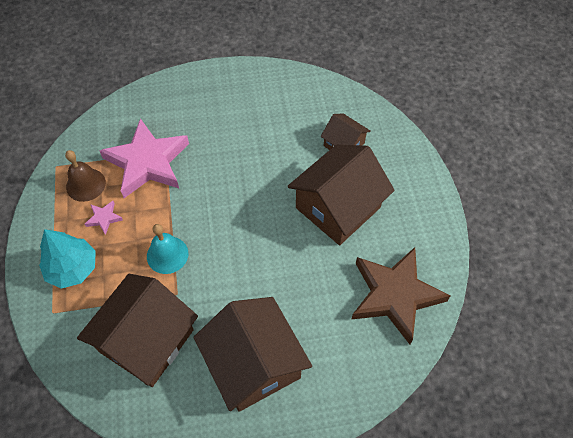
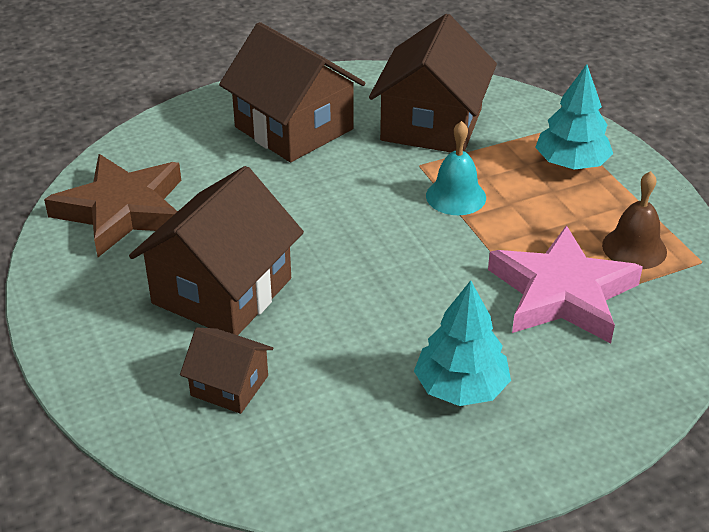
camera: 165 degrees right, 20 degrees down
pink star [84,201,123,235] -> none
none -> turquoise tree [414,280,511,406]

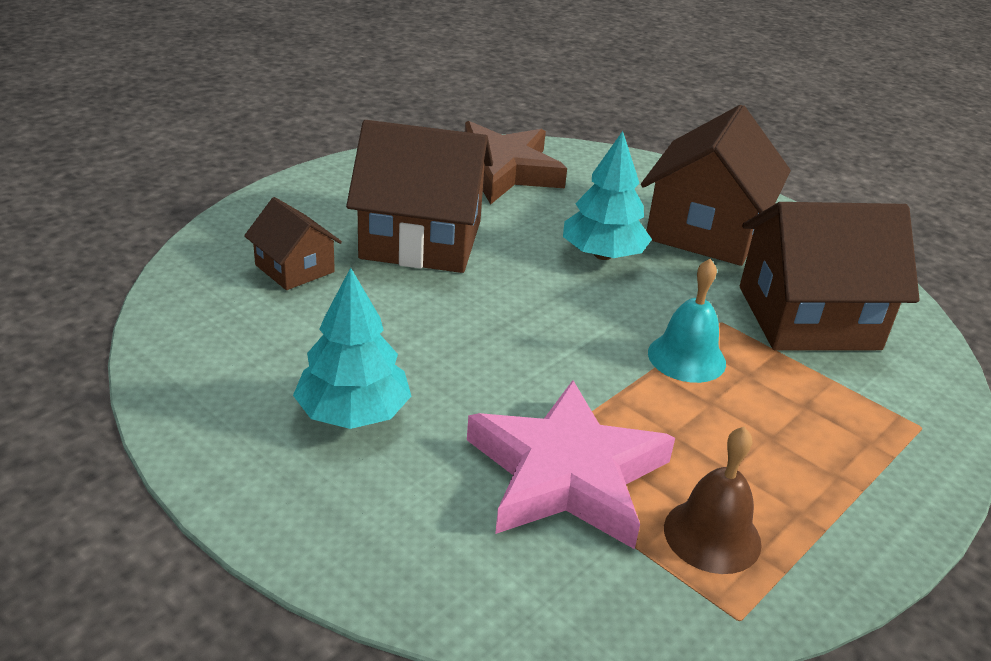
camera: 65 degrees right, 5 degrees down
brown house [180,328,273,414] -> brown house turned 45 degrees counterclockwise [244,197,342,290]
turquoise tree [535,64,613,170] -> turquoise tree moved to [563,131,652,260]

